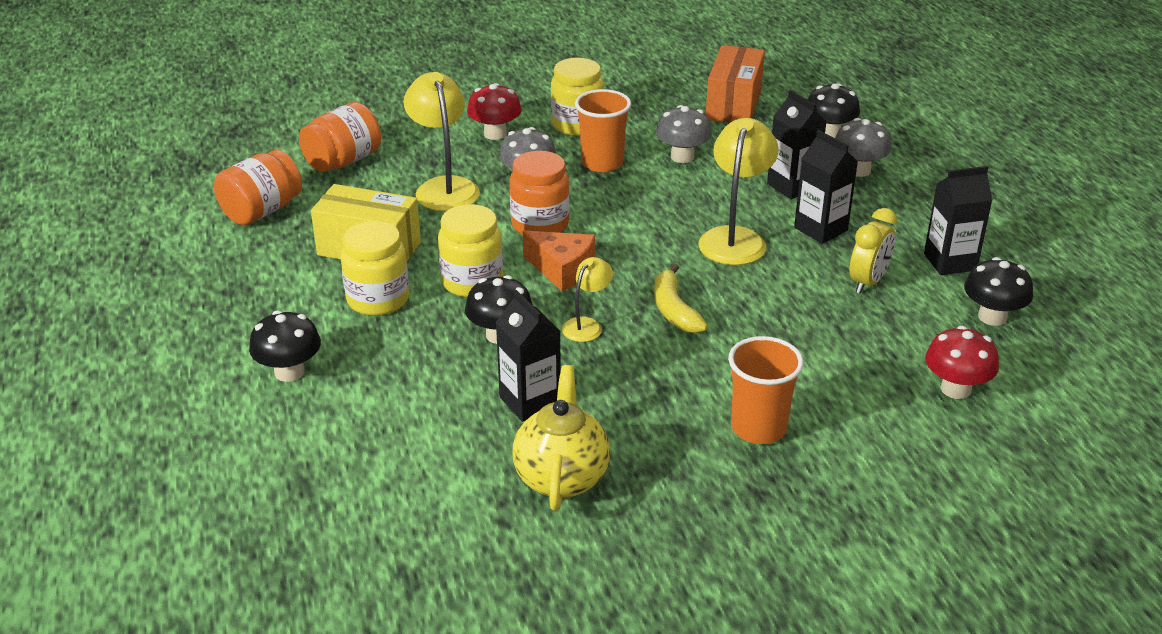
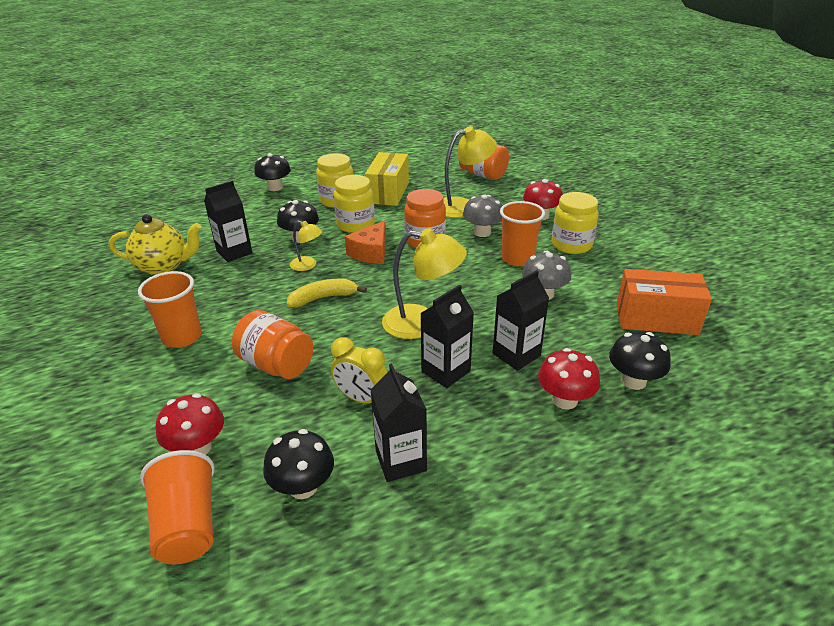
camera: 85 degrees right, 0 degrees up
orange jar [214,150,302,225] -> orange jar moved to [232,310,313,379]
grey mushroom [835,118,891,177] -> red mushroom [538,348,600,410]
none -> orange cup [140,450,215,564]

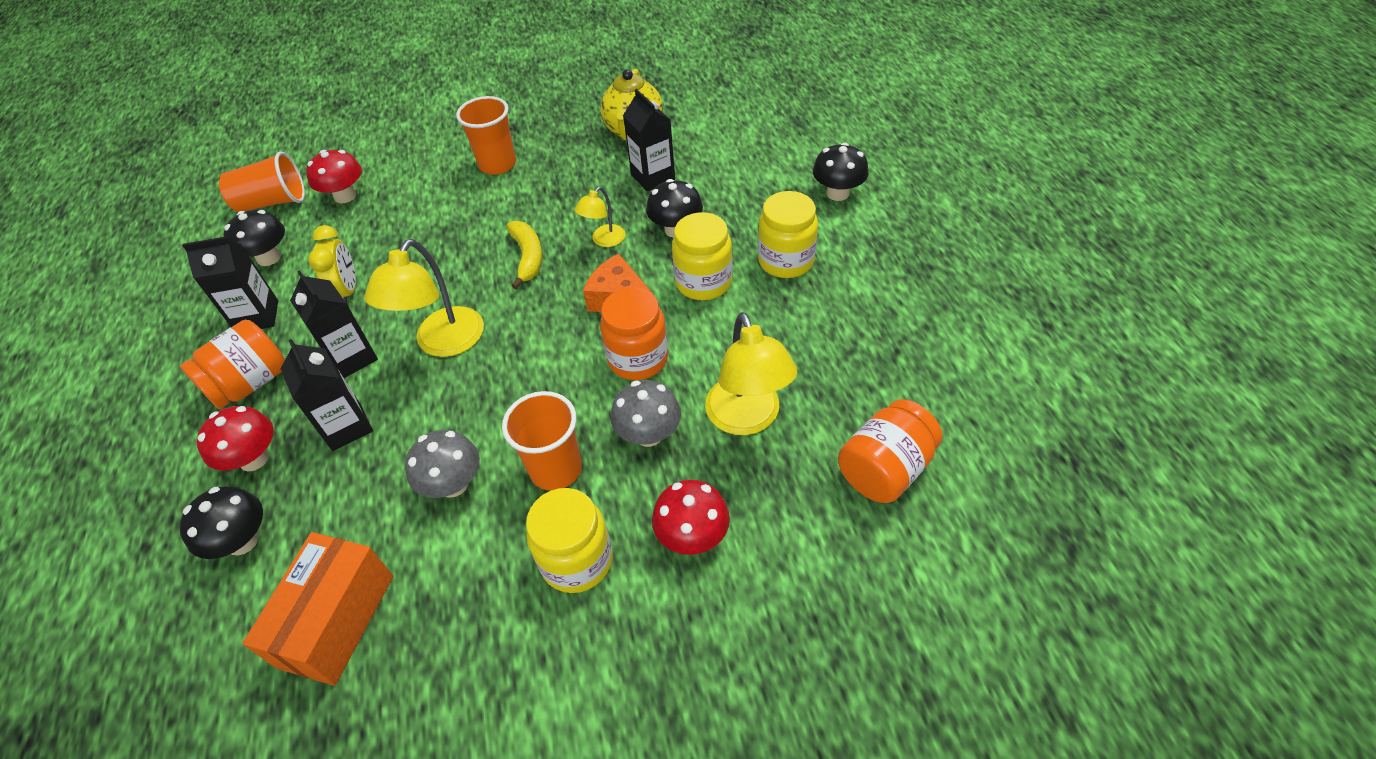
camera: 100 degrees right, 15 degrees up
orange jar [232,310,313,379] -> orange jar moved to [180,320,285,409]
yellow clock [331,337,387,404] -> yellow clock turned 135 degrees clockwise [308,225,356,305]
yellow box [365,152,409,206] -> none

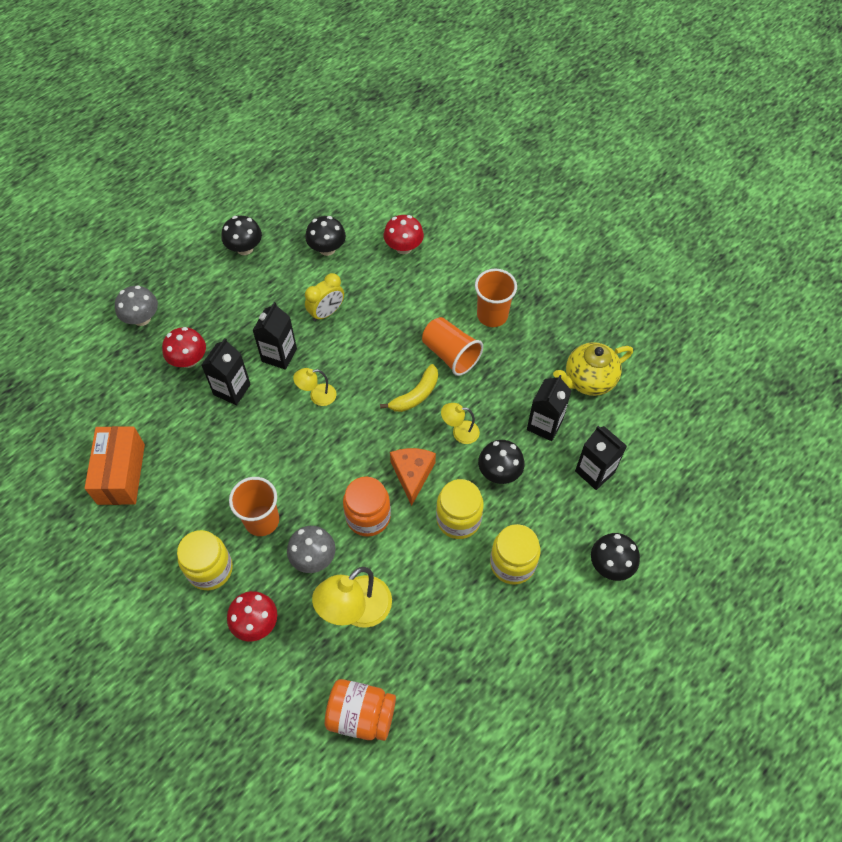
camera: 55 degrees right, 10 degrees up
black mushroom [179,486,263,559] -> black mushroom moved to [221,216,262,255]
orange jar [180,320,285,409] -> none
black carton [182,237,278,329] -> black carton moved to [575,426,627,490]
orange cup [219,152,305,212] -> orange cup moved to [422,317,483,376]
orange box [242,532,393,686] -> orange box turned 75 degrees counterclockwise [85,426,145,505]
yellow lamp [364,239,484,357] -> yellow lamp [293,368,336,406], size x0.55
grey mushroom [405,430,480,498] -> grey mushroom moved to [115,285,158,326]

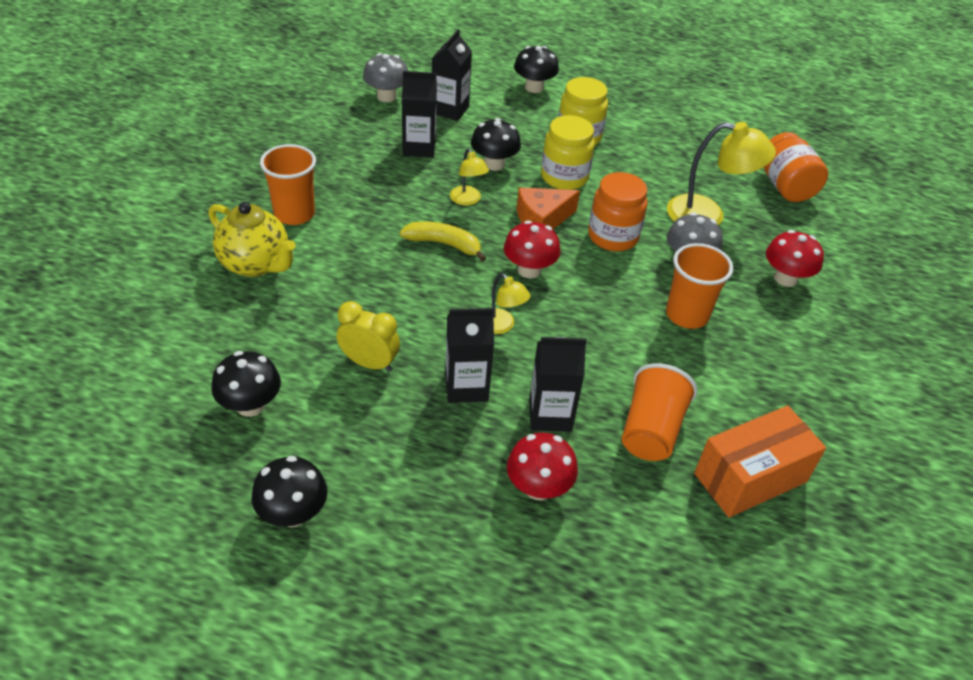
camera: 120 degrees left, 15 degrees down
grey mushroom [115,285,158,326] -> grey mushroom moved to [363,53,408,102]
yellow jar [177,530,233,590] -> none
red mushroom [384,215,424,254] -> red mushroom moved to [504,220,561,279]
orange cup [422,317,483,376] -> orange cup moved to [621,363,697,461]
yellow teapot [553,342,633,396] -> yellow teapot moved to [209,202,296,277]

